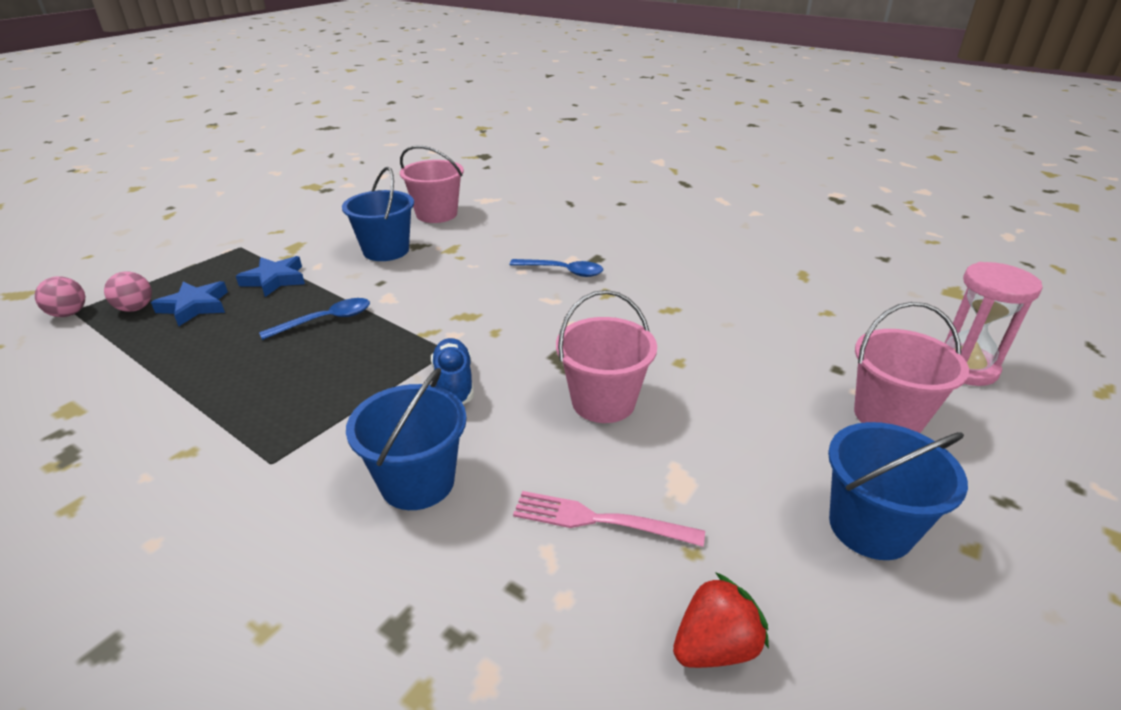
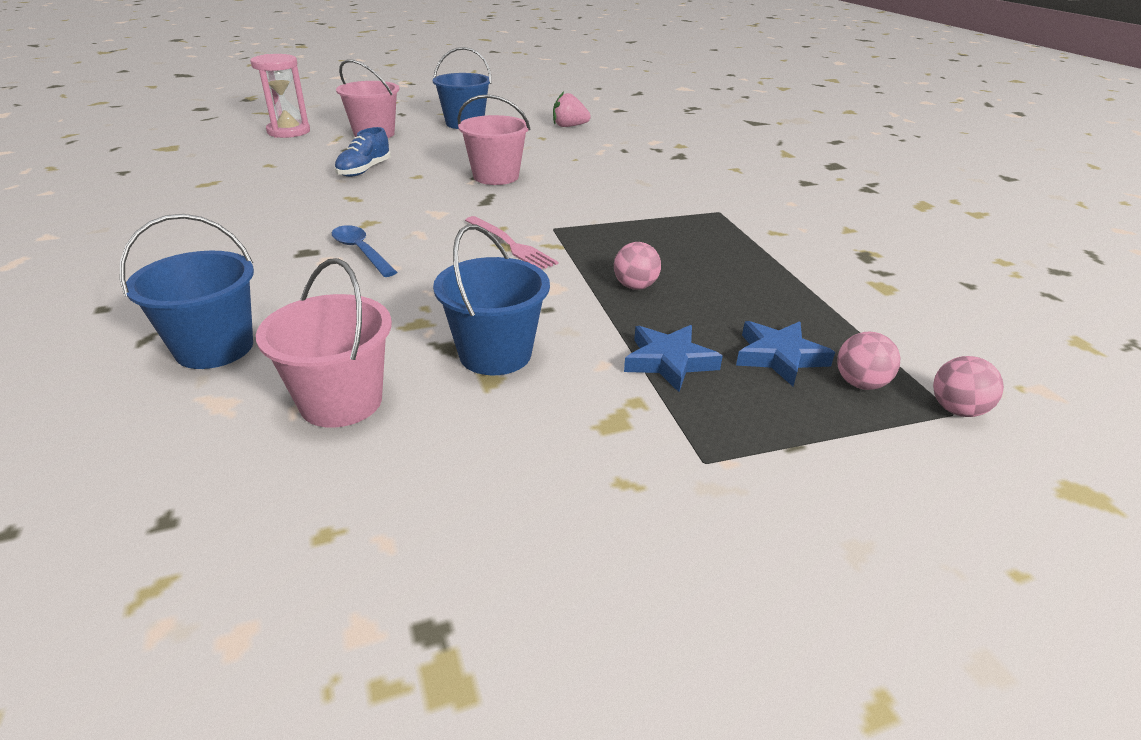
camera: 145 degrees left, 0 degrees up
blue spoon [259,298,370,340] -> pink ball [614,242,661,290]
blue bucket [346,368,467,510] -> blue bucket moved to [120,214,254,369]
blue shoe [431,338,474,404] -> blue shoe moved to [335,127,391,177]
pink fork [513,491,705,547] -> pink fork moved to [465,216,558,269]
red strawberry [673,572,769,668] -> pink strawberry [553,92,591,127]

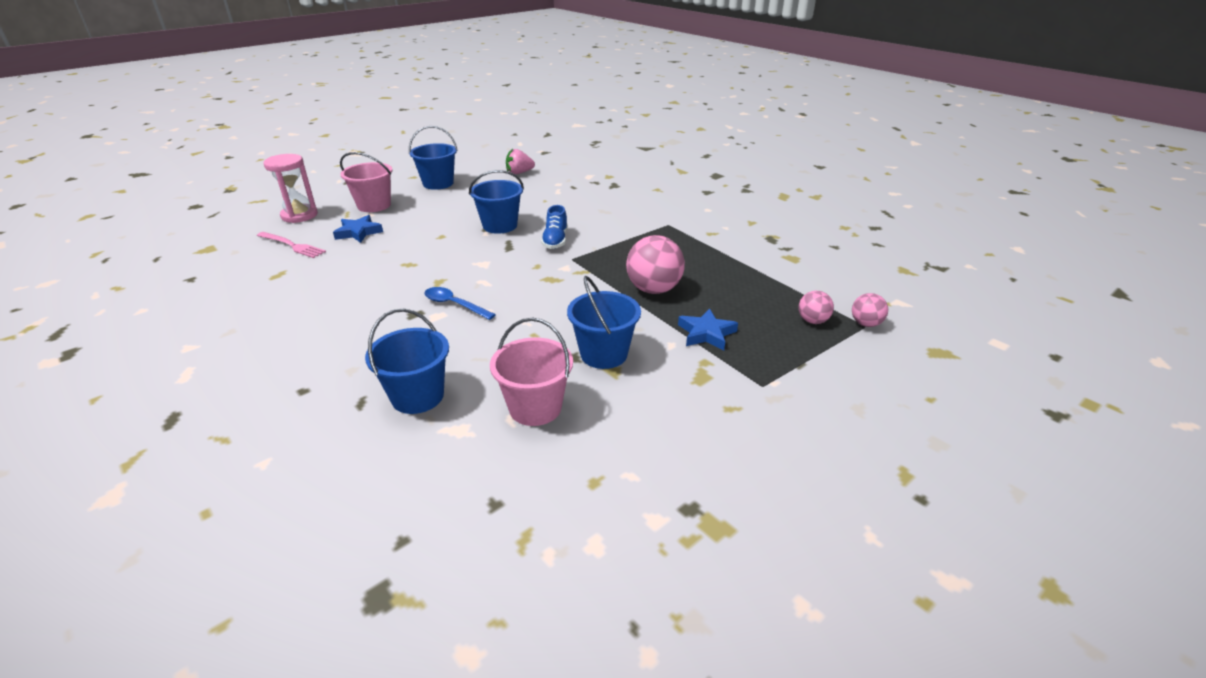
camera: 20 degrees left, 0 degrees up
blue shoe [335,127,391,177] -> blue shoe moved to [541,205,568,249]
pink bucket [457,94,530,185] -> blue bucket [469,170,524,234]
pink fork [465,216,558,269] -> pink fork moved to [257,232,326,258]
pink ball [614,242,661,290] -> pink ball [626,235,685,294], size x1.85
blue star [736,321,835,386] -> blue star moved to [333,215,383,243]

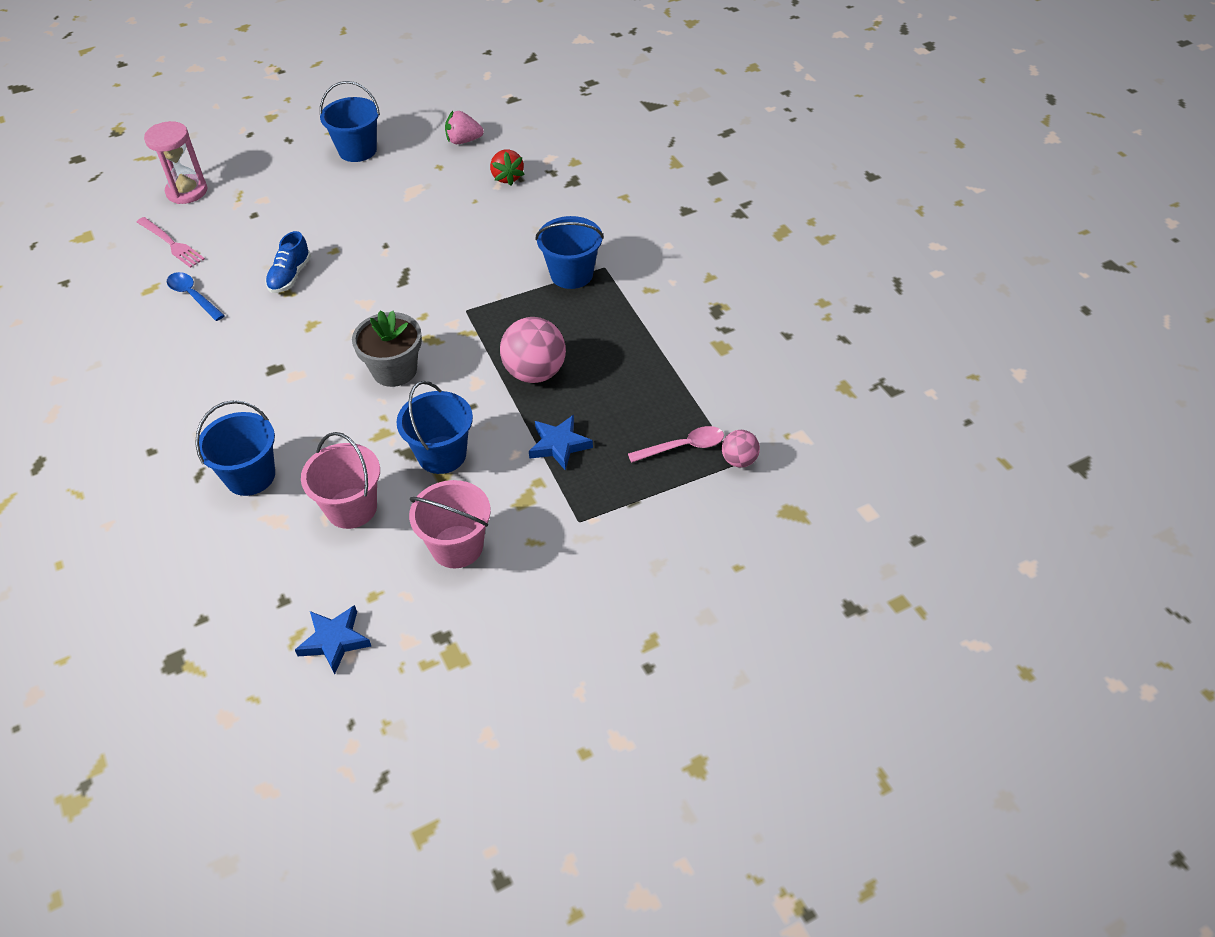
camera: 15 degrees right, 15 degrees up
blue star [333,215,383,243] -> blue star moved to [295,605,371,674]
pink bucket [340,152,393,212] -> pink bucket moved to [409,480,491,568]
blue spoon [424,287,496,320] -> blue spoon moved to [167,272,225,321]
blue bucket [469,170,524,234] -> blue bucket moved to [535,216,604,289]
blue shoe [541,205,568,249] -> blue shoe moved to [265,231,311,293]
pink ball [799,291,834,324] -> pink spoon [628,426,724,463]
none -> grey flower pot [352,310,422,387]
none -> red strawberry [490,149,525,186]

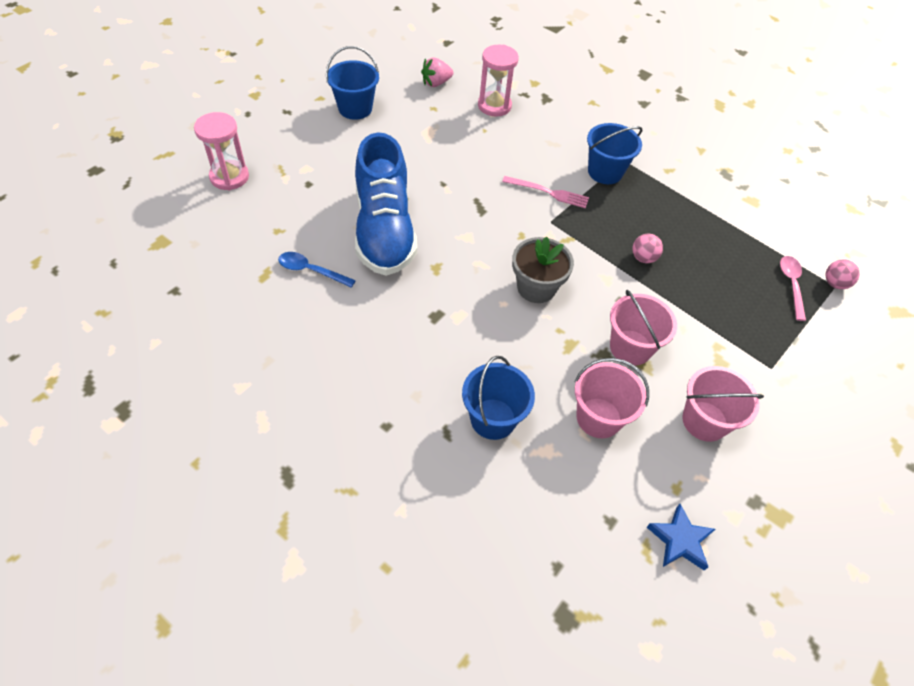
camera: 30 degrees left, 5 degrees up
pink fork [137,217,205,268] -> pink fork moved to [502,176,589,208]
blue shoe [265,231,311,293] -> blue shoe [355,133,417,276], size x2.30
blue bucket [396,381,473,474] -> pink bucket [610,290,677,366]
red strawberry [490,149,525,186] -> pink hourglass [478,45,519,117]
pink ball [500,317,566,383] -> pink ball [632,234,663,263], size x0.54
blue star [529,415,593,471] -> none
pink spoon [628,426,724,463] -> pink spoon turned 45 degrees counterclockwise [780,256,806,321]

